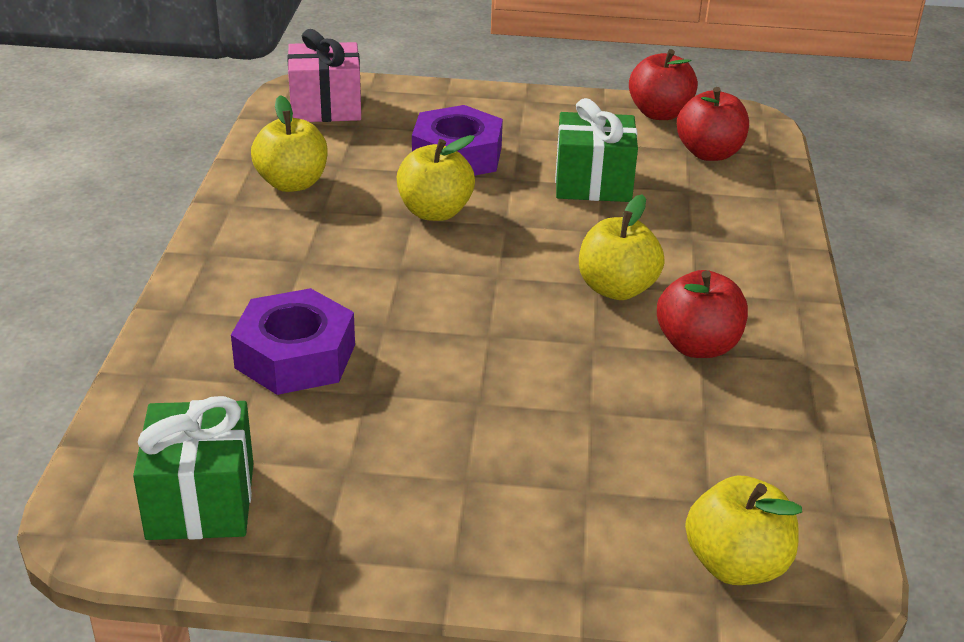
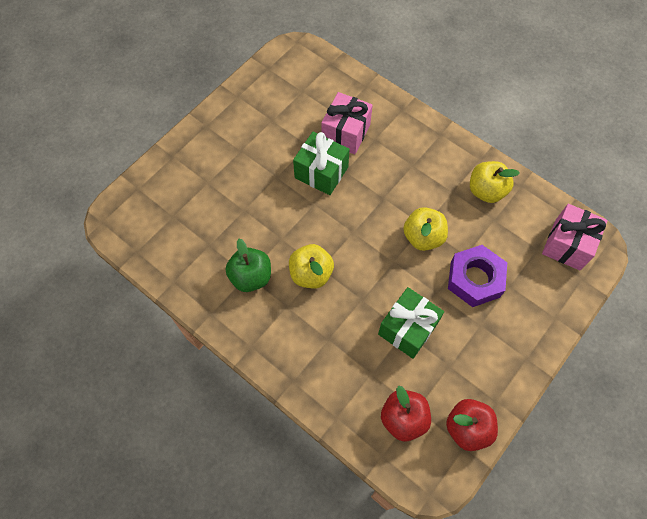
camera: 125 degrees right, 30 degrees up
green gift [133,396,253,540] -> green gift moved to [293,132,350,195]
purple nut [231,288,355,395] -> pink gift [321,92,373,154]
red apple [657,270,748,358] -> green apple [226,239,271,292]
yellow apple [685,475,802,585] -> none

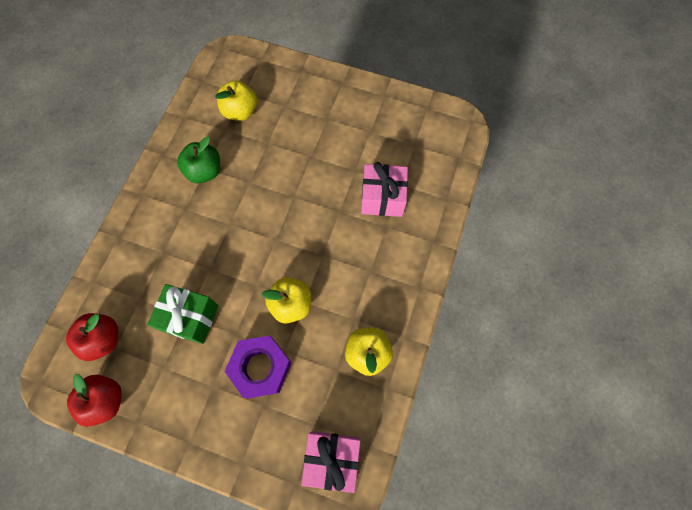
camera: 70 degrees right, 5 degrees up
yellow apple [289,244,334,288] -> yellow apple moved to [215,80,257,121]
green gift [293,132,350,195] -> none

